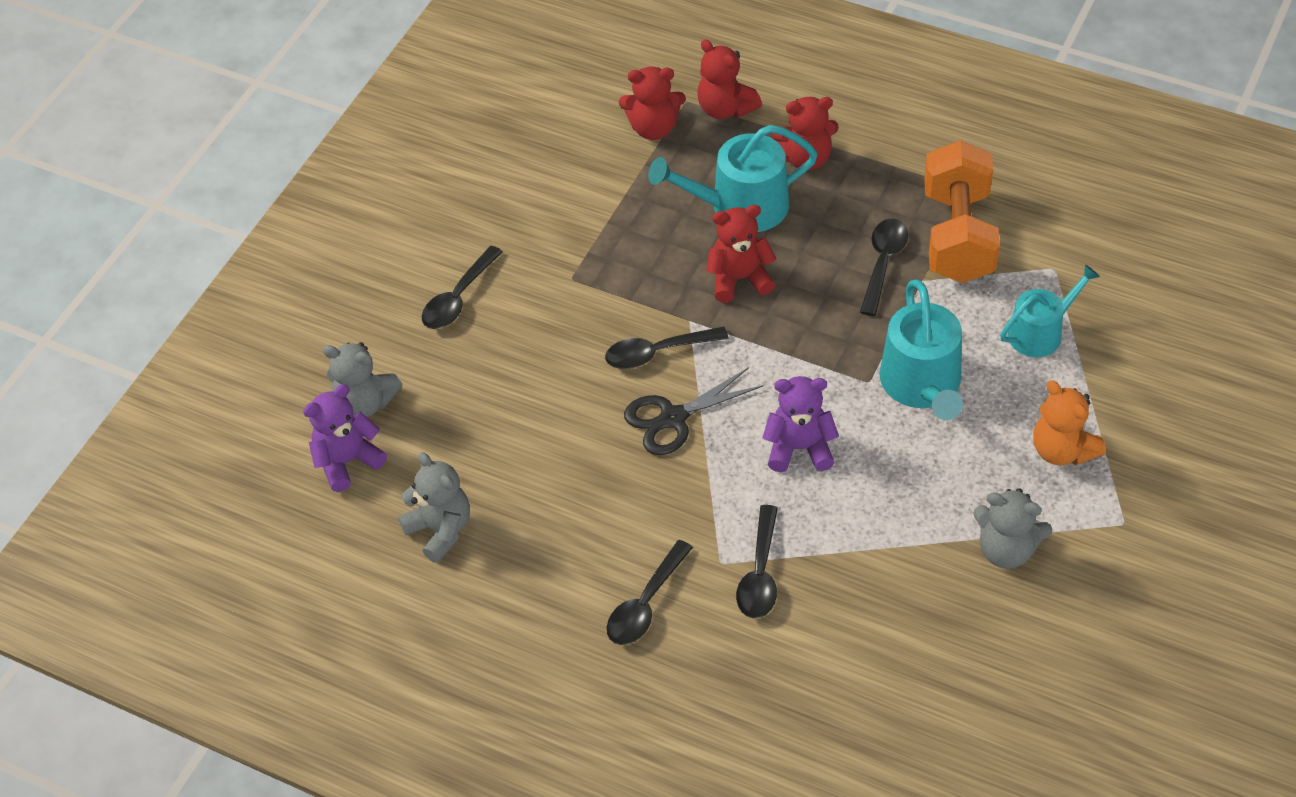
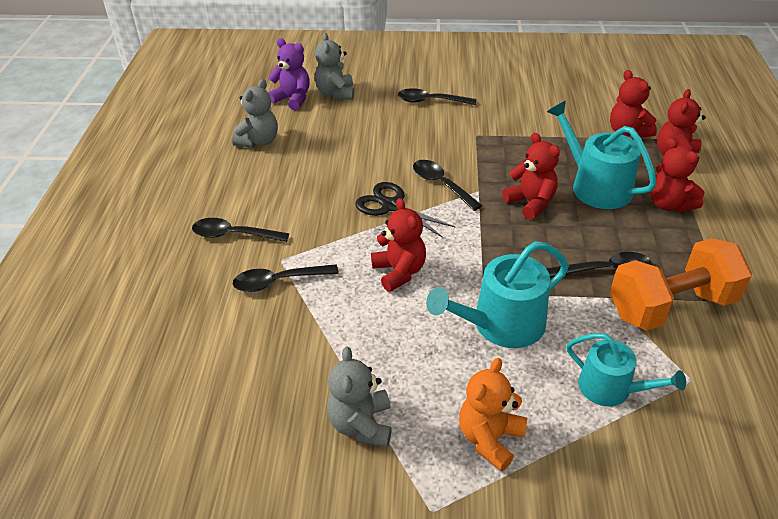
camera: 65 degrees right, 10 degrees down
purple teddy bear [762,376,839,472] -> red teddy bear [371,198,426,292]

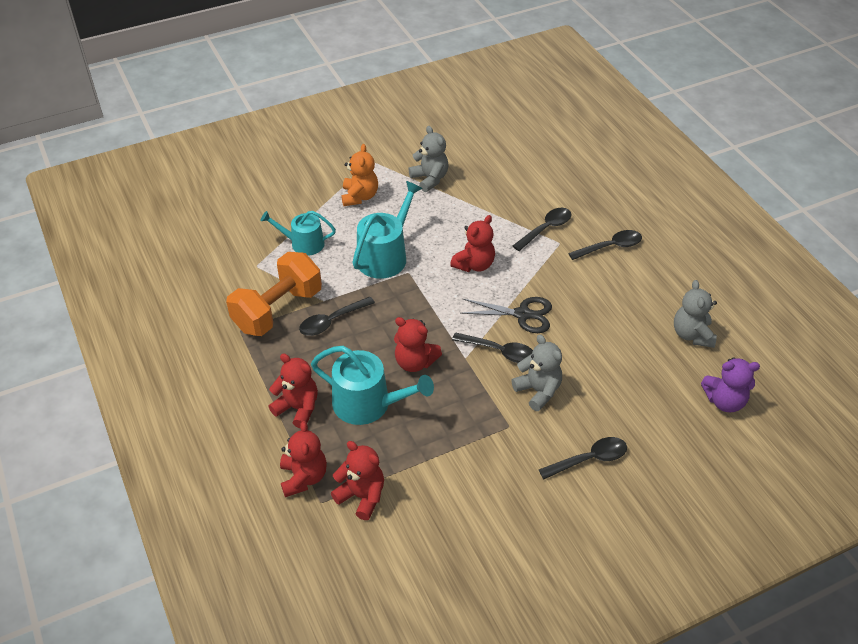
camera: 150 degrees right, 5 degrees up
grey teddy bear [315,33,354,100] -> grey teddy bear moved to [511,335,562,411]
red teddy bear [371,198,426,292] -> red teddy bear turned 90 degrees counterclockwise [450,215,495,272]

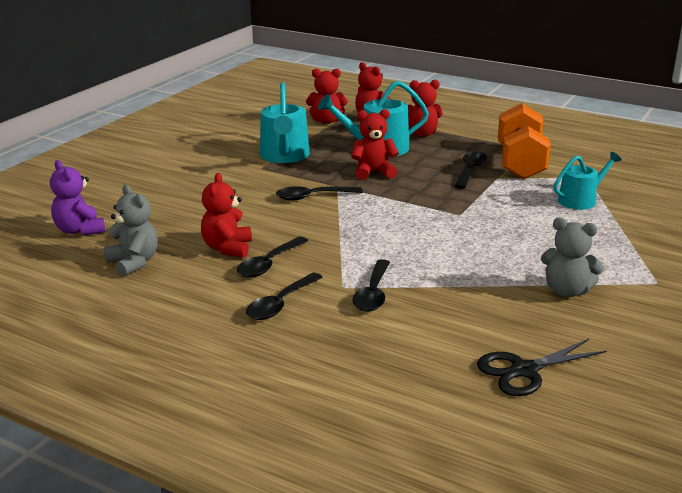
camera: 145 degrees right, 20 degrees down
orange teddy bear [341,144,378,206] -> none
turquoise watering can [352,181,423,279] -> turquoise watering can moved to [260,82,310,163]
red teddy bear [450,215,495,272] -> red teddy bear moved to [201,173,252,258]
black scissors [460,297,552,333] -> black scissors moved to [477,339,607,396]
grey teddy bear [511,335,562,411] -> none
black spoon [539,437,627,479] -> black spoon moved to [237,237,308,277]
purple teddy bear [701,357,760,412] -> purple teddy bear turned 90 degrees counterclockwise [50,160,105,236]

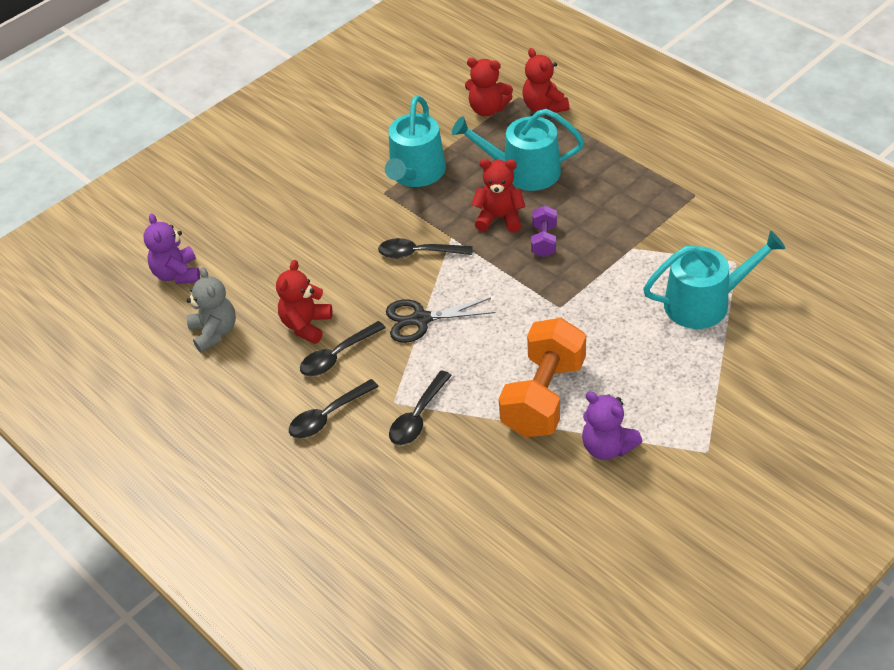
camera: 20 degrees right, 20 degrees up
red teddy bear [408,80,443,137] -> none
black spoon [455,151,487,189] -> none
black scissors [477,339,607,396] -> black scissors moved to [386,298,495,343]
orange dumbbell [498,103,551,179] -> orange dumbbell moved to [499,318,586,437]
grey teddy bear [541,218,604,297] -> purple teddy bear [582,391,643,460]
turquoise watering can [554,152,622,210] -> turquoise watering can [643,231,786,329], size x1.52
none -> purple dumbbell [531,206,557,257]

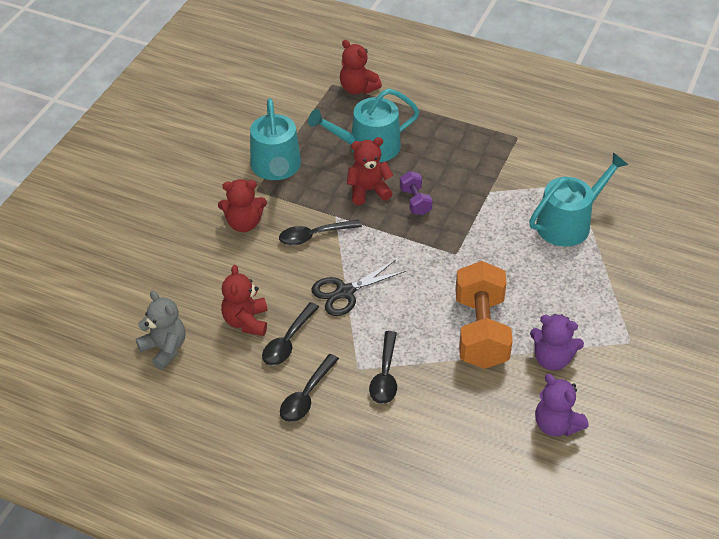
camera: 25 degrees left, 0 degrees up
purple teddy bear [144,214,200,284] -> purple teddy bear moved to [535,374,589,436]
red teddy bear [465,58,513,116] -> red teddy bear moved to [218,179,267,232]

